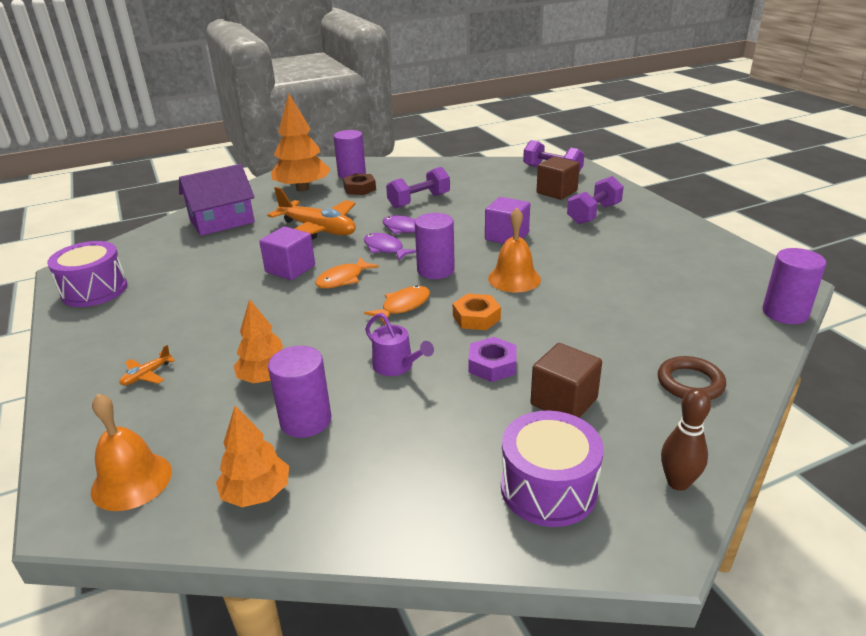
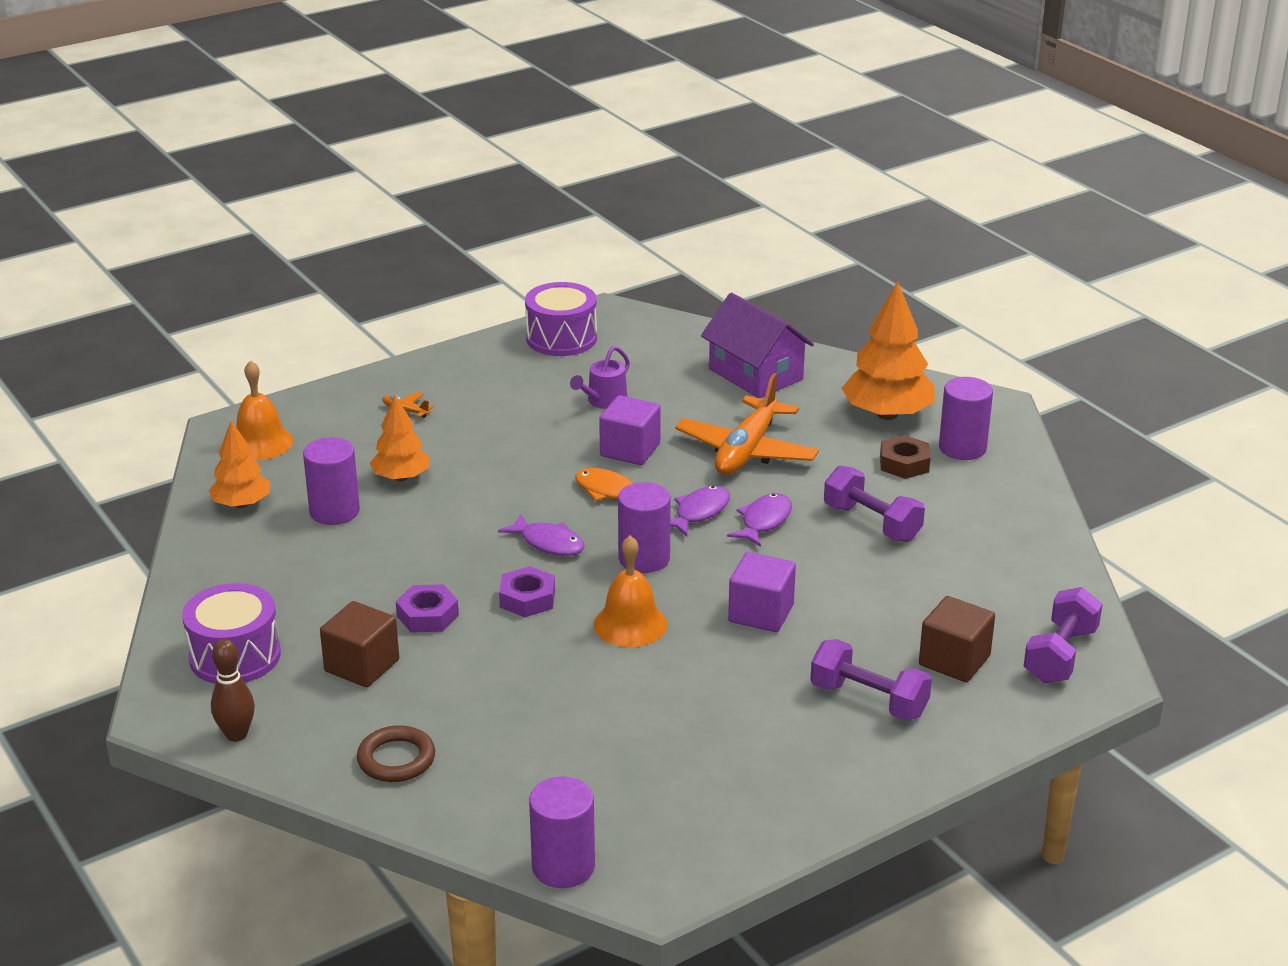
camera: 80 degrees right, 0 degrees up
orange fish [364,285,430,324] -> purple fish [498,514,584,556]
purple watering can [365,313,434,376] -> purple watering can moved to [570,346,630,409]
orange nut [453,294,501,330] -> purple nut [499,566,555,617]

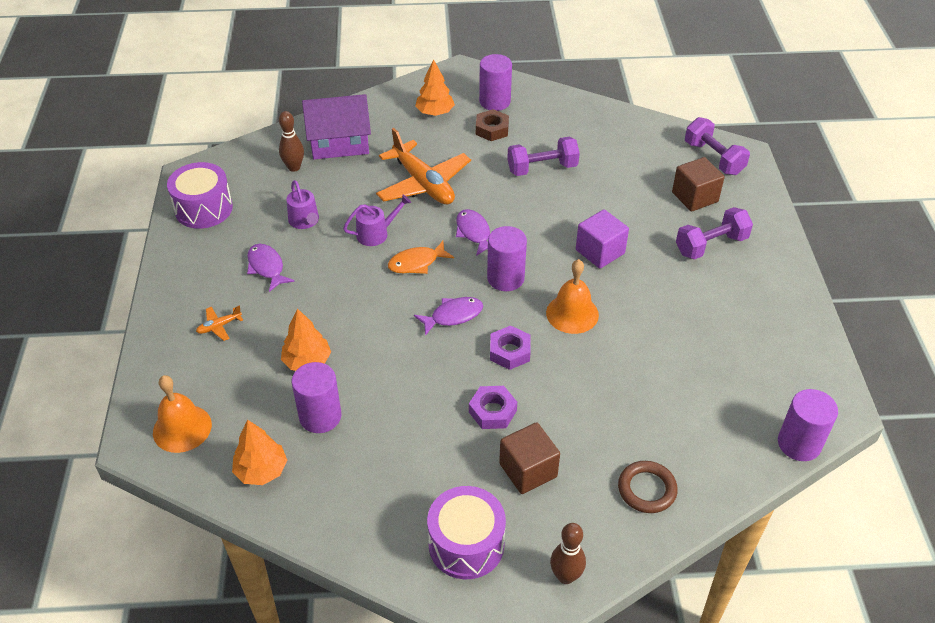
camera: 60 degrees left, 15 degrees up
purple cube [599,395,661,465] -> purple watering can [343,195,411,246]
purple fish [727,493,792,547] -> purple fish moved to [247,244,295,292]
orange tree [841,281,935,420] -> orange tree [415,59,455,116], size x0.61
none -> brown bowling pin [279,111,304,172]

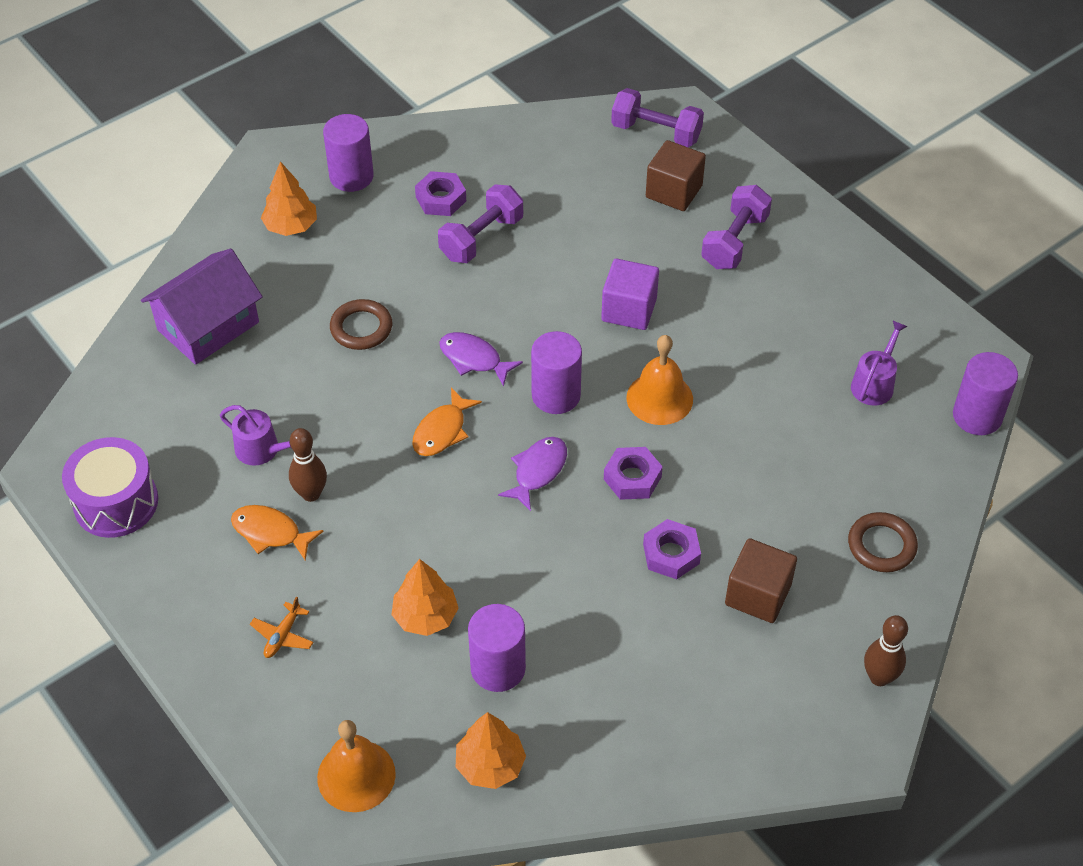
camera: 35 degrees left, 5 degrees up
purple fish [247,244,295,292] -> orange fish [231,505,324,560]
brown bowling pin [279,111,304,172] -> brown bowling pin moved to [289,428,327,502]
purple watering can [343,195,411,246] -> purple watering can moved to [851,321,907,406]
orange plane [376,128,471,205] -> brown ring [330,299,392,350]
purple drum [427,486,506,579] -> none
brown nut [476,109,509,141] -> none
none -> purple nut [415,171,466,216]

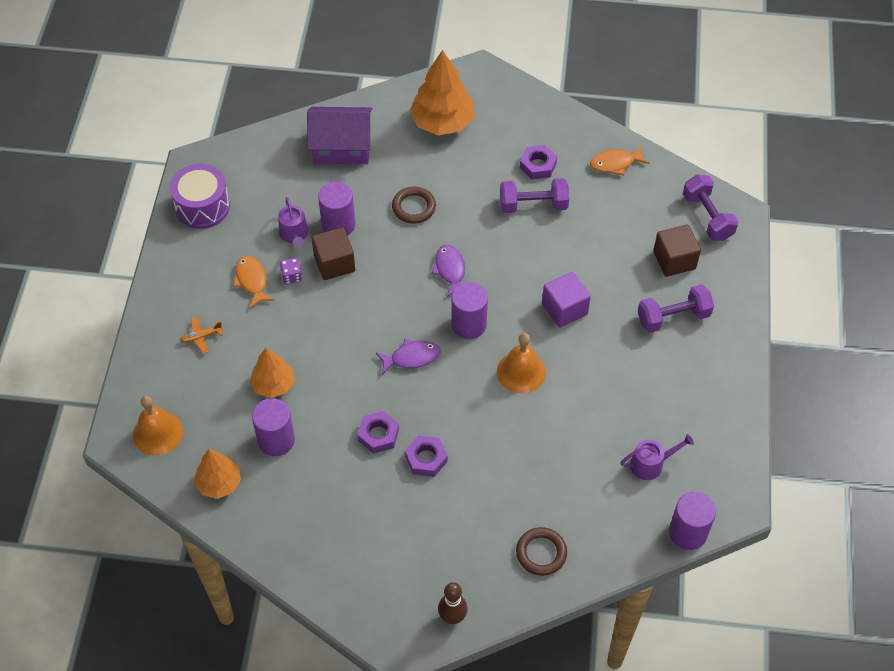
camera: 45 degrees right, 5 degrees up
orange tree [261,161,317,236] -> orange tree [410,50,475,135], size x1.63
brown bowling pin [289,428,327,502] -> purple dice [280,258,302,284]
purple cylinder [323,114,374,192] -> purple cylinder moved to [318,182,355,236]
orange fish [412,387,482,456] -> orange fish moved to [590,145,649,175]
purple nut [604,447,663,500] -> purple nut moved to [358,411,399,454]
brown cube [725,538,797,623] -> brown cube moved to [312,227,355,280]

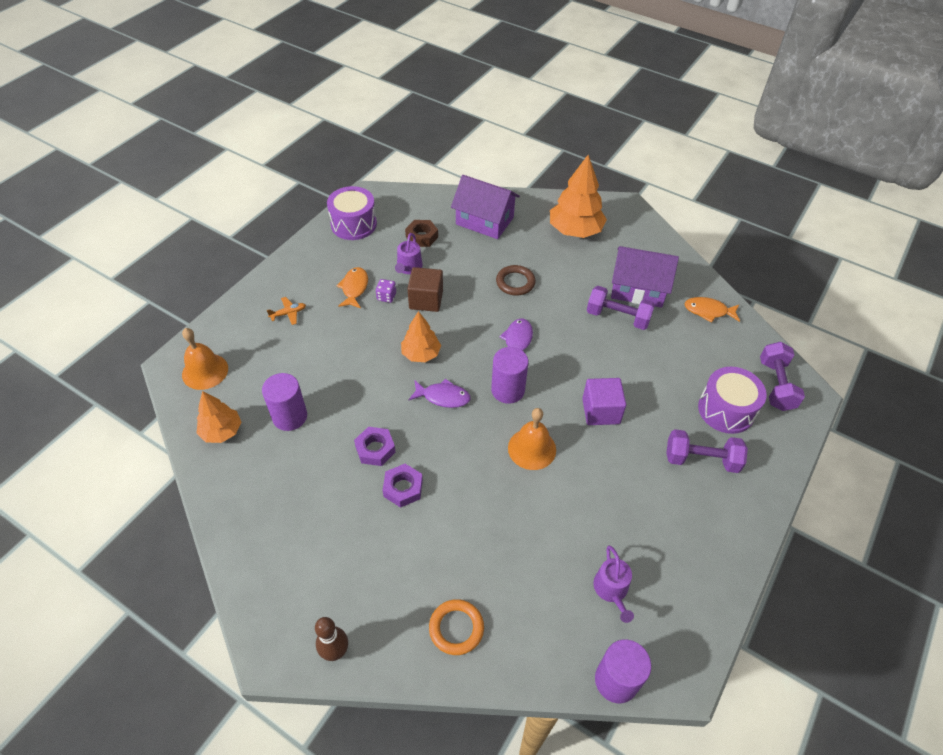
camera: 25 degrees right, 5 degrees down
orange plane [180,316,223,354] -> orange plane turned 150 degrees clockwise [267,297,306,325]
orange tree [250,348,295,398] -> orange tree moved to [401,311,441,362]
purple cylinder [318,182,355,236] -> none
brown ring [516,527,567,576] -> orange ring [429,599,484,655]
purple nut [520,145,557,180] -> purple house [611,246,679,308]
purple watering can [620,434,694,480] -> purple watering can turned 75 degrees clockwise [593,546,634,623]
brown cube [653,225,701,277] -> purple drum [698,367,767,434]
none -> brown nut [405,220,438,247]

